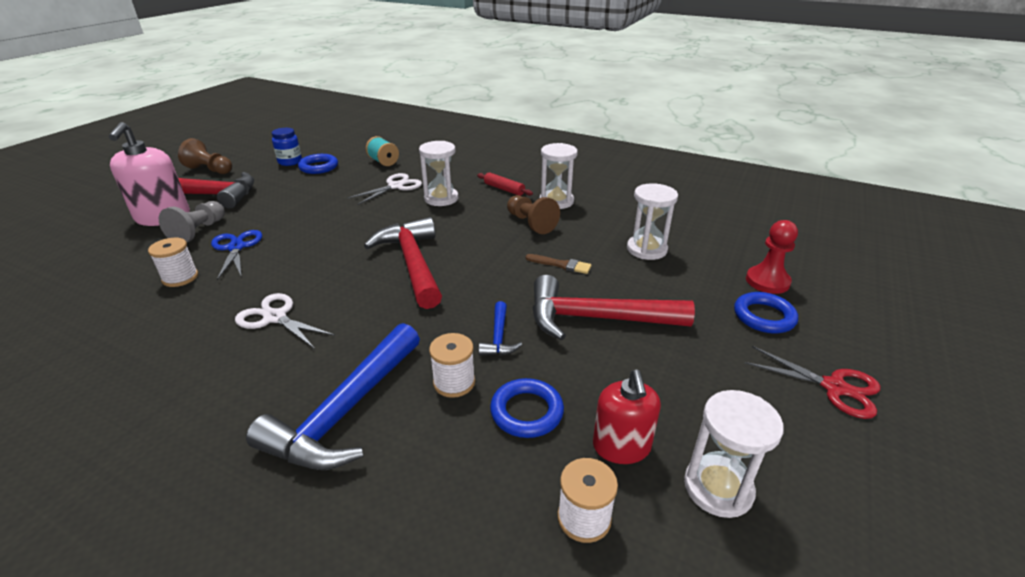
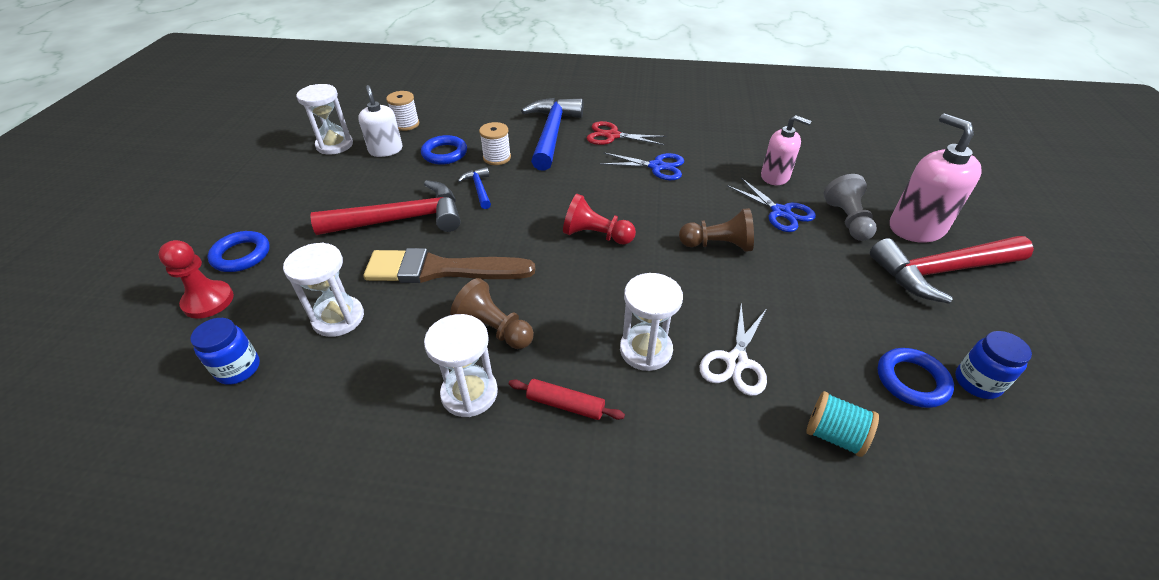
camera: 160 degrees right, 10 degrees up
white spool [148,238,198,287] -> pink soap dispenser [761,115,811,185]
brown pawn [178,138,232,174] -> brown pawn moved to [679,208,754,252]
white scissors [235,293,335,349] -> blue scissors [600,152,684,180]
red hammer [364,217,442,309] -> red pawn [563,194,636,245]
brown brush [526,254,591,274] -> brown brush [363,248,535,283], size x2.26
red soap dispenser [593,370,661,464] -> white soap dispenser [358,85,402,157]
red scissors [745,346,880,419] -> red scissors moved to [586,121,666,145]
none -> blue jar [190,318,260,385]

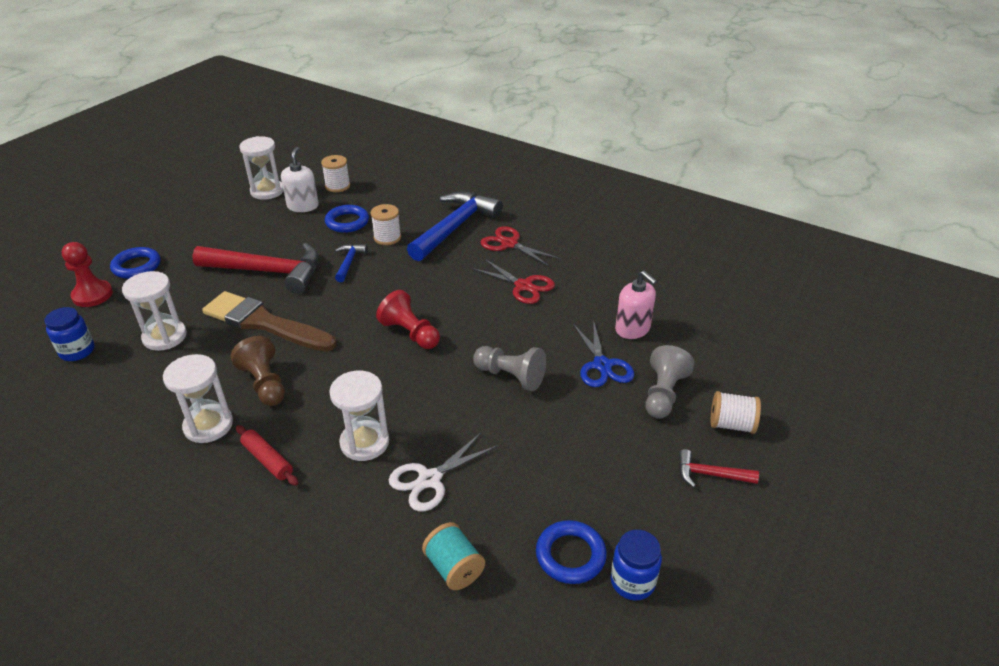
camera: 25 degrees right, 5 degrees down
blue scissors [600,152,684,180] -> red scissors [472,259,555,304]
brown pawn [679,208,754,252] -> grey pawn [473,346,546,391]
red hammer [870,236,1034,304] -> red hammer [679,449,759,488], size x0.46
pink soap dispenser [890,113,982,243] -> white spool [711,391,761,434]

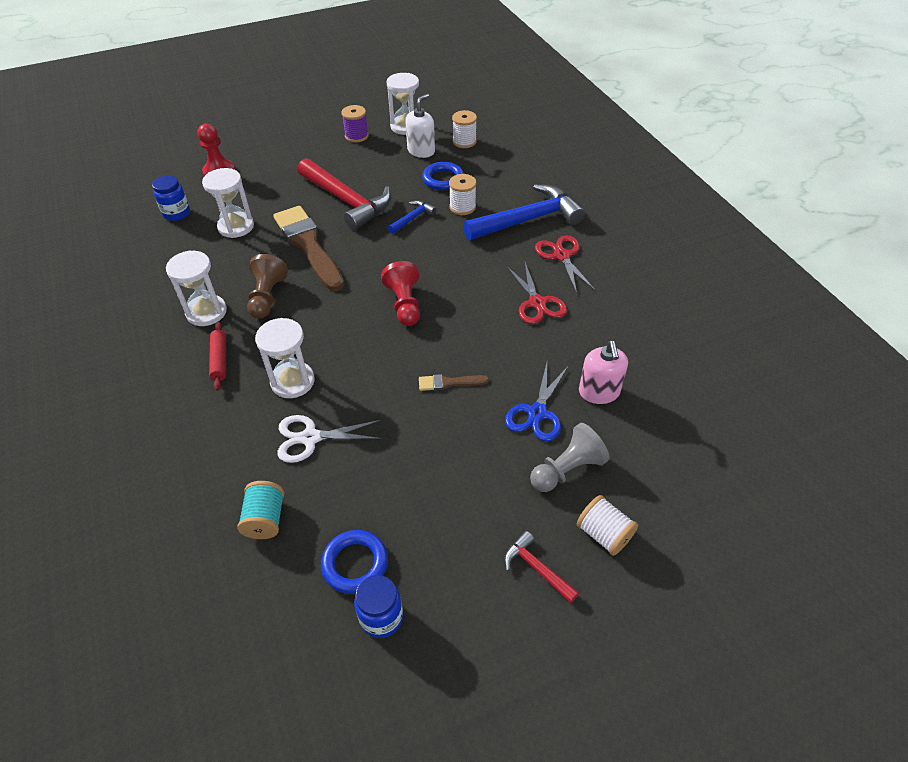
camera: 35 degrees right, 10 degrees up
blue ring [110,247,160,279] -> none
grey pawn [473,346,546,391] -> brown brush [419,374,489,391]
none -> purple spool [341,105,369,143]

